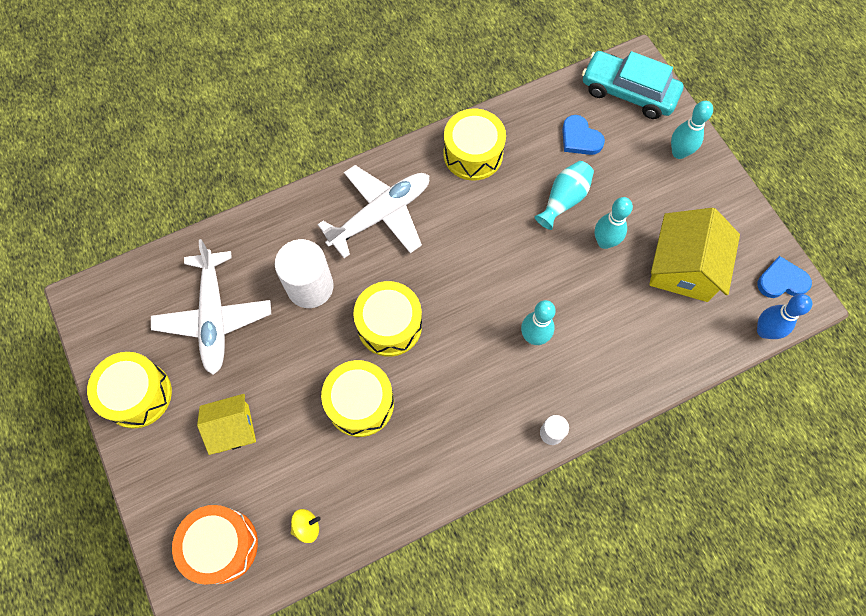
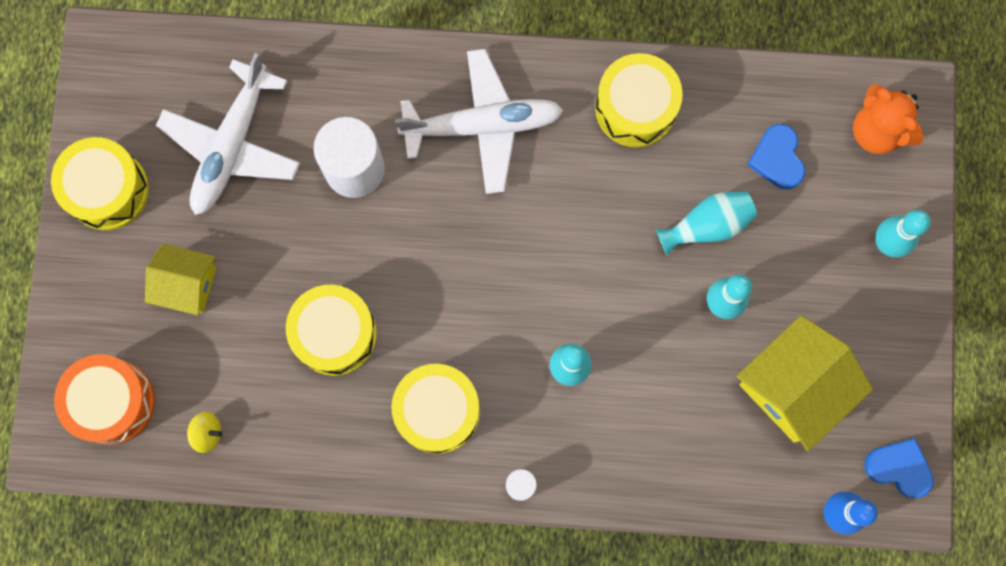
camera: 30 degrees right, 10 degrees up
yellow drum [353,281,422,357] -> yellow drum moved to [392,364,480,454]
turquoise car [582,51,684,119] -> orange teddy bear [853,84,924,154]

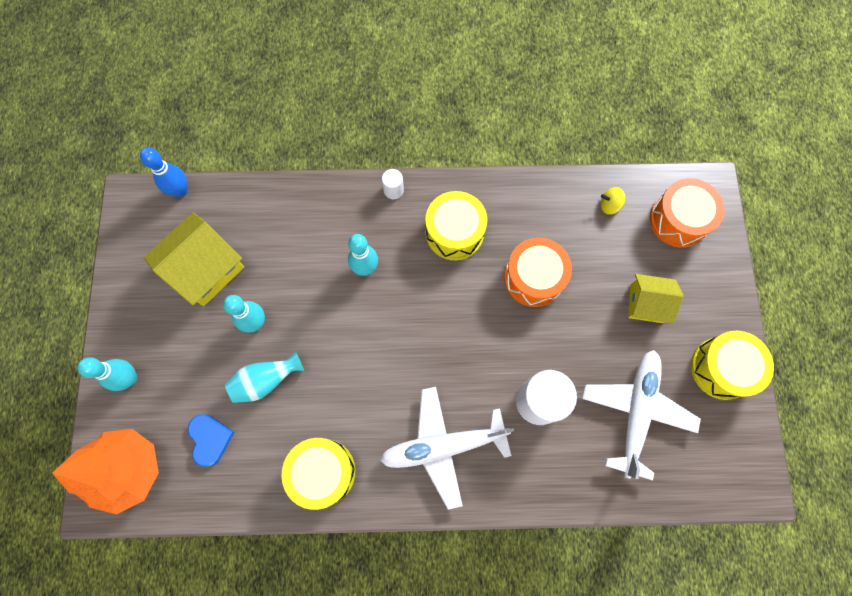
camera: 175 degrees right, 5 degrees down
yellow drum [286,285,377,376] -> orange drum [504,238,572,307]
orange teddy bear [853,84,924,154] -> orange tree [52,429,159,514]
blue heart [864,438,934,498] -> none

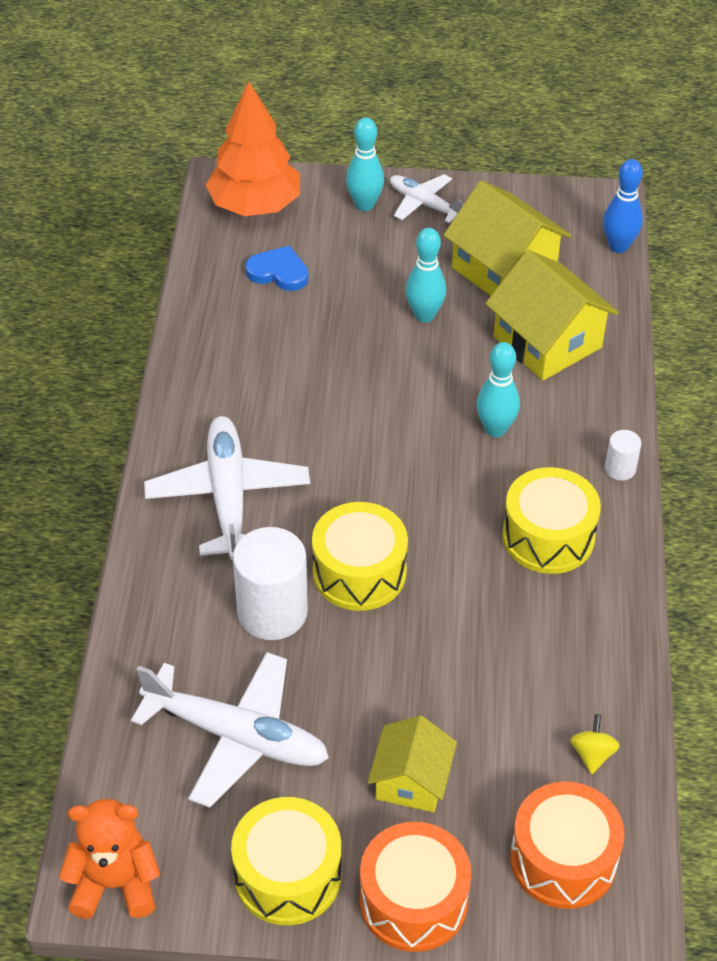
camera: 95 degrees right, 25 degrees down
blue heart [188,414,234,467] -> blue heart turned 150 degrees counterclockwise [245,246,308,291]
turquoise vase [225,351,304,403] -> none
yellow drum [281,438,355,510] -> yellow drum moved to [312,502,408,611]
orange drum [504,238,572,307] -> orange drum moved to [360,822,471,952]
none -> orange teddy bear [59,799,160,919]
none -> white plane [390,174,464,223]
none -> yellow house [485,250,619,381]

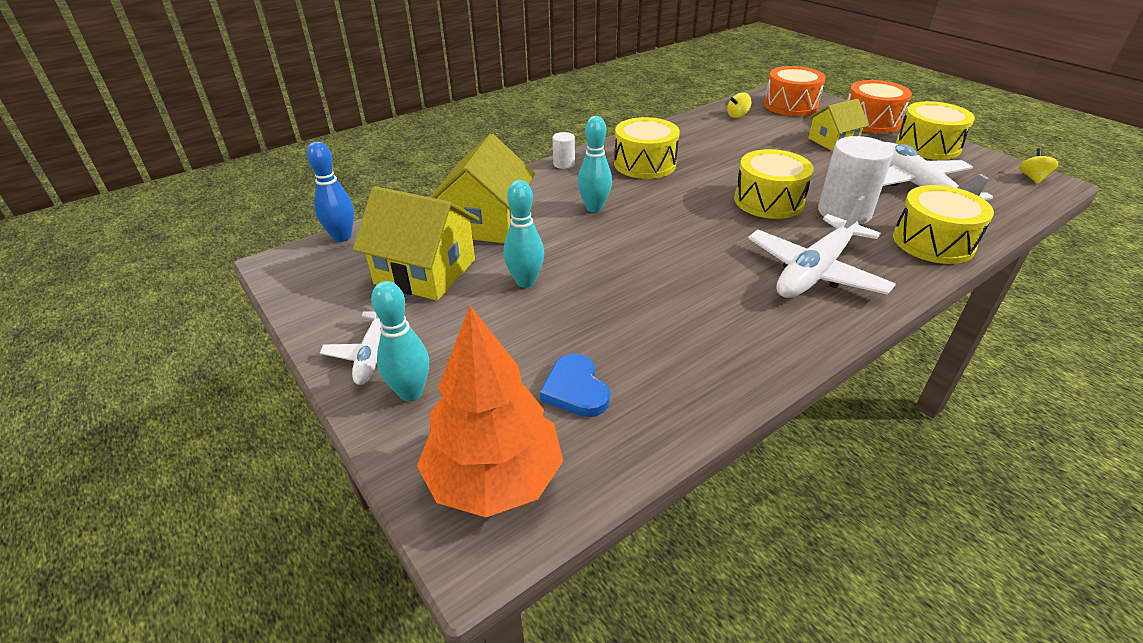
camera: 130 degrees left, 10 degrees down
orange teddy bear [59,799,160,919] -> yellow spinning top [1019,148,1058,184]
yellow house [443,181,571,296] -> yellow house turned 75 degrees counterclockwise [353,186,479,301]
none -> yellow drum [893,185,994,264]

